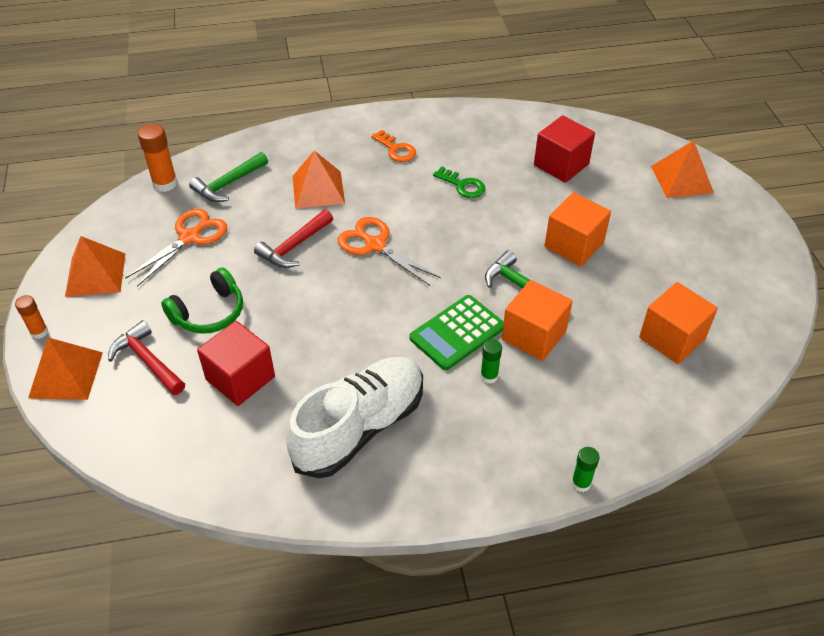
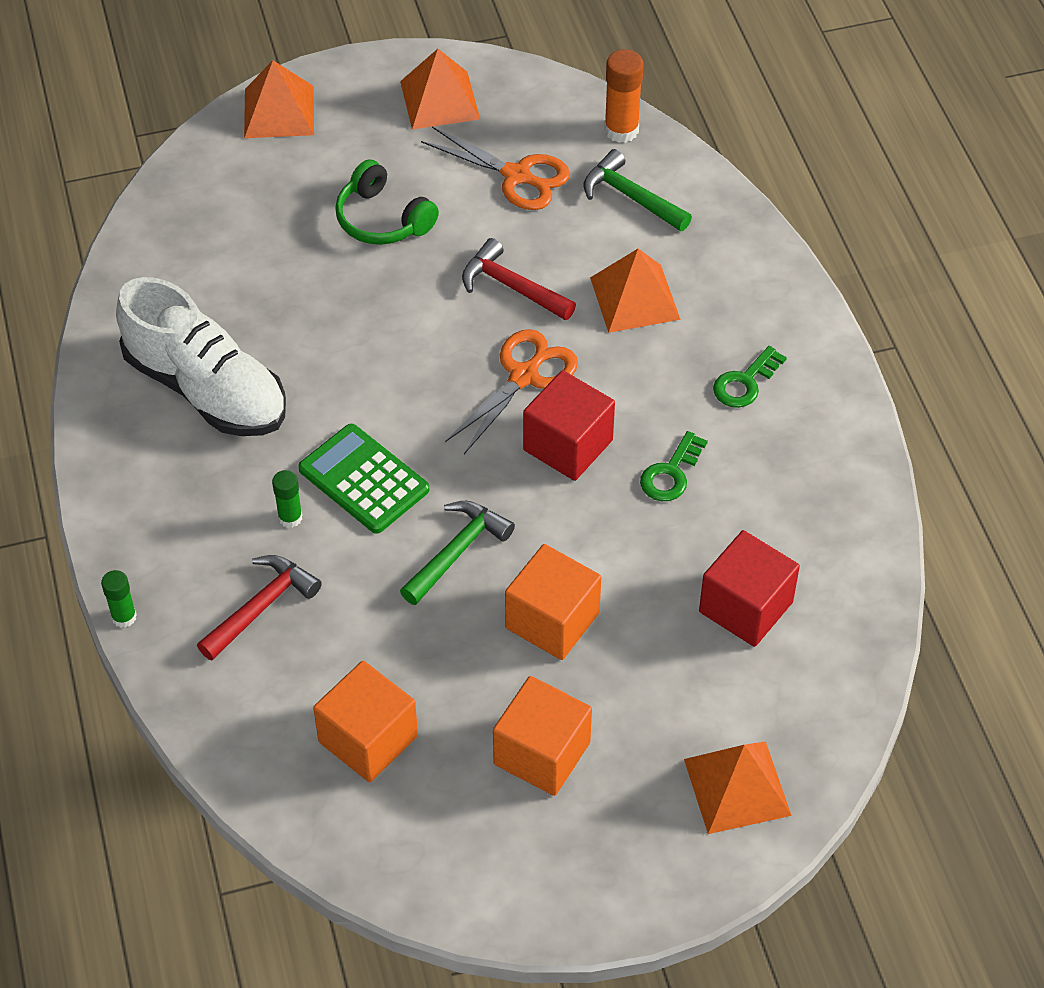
camera: 85 degrees right, 5 degrees up
orange glue stick [15,295,48,339] -> none
red hammer [108,320,185,395] -> red hammer moved to [197,555,322,660]
red cube [197,321,275,406] -> red cube moved to [523,370,615,481]
orange key [371,130,416,162] -> green key [713,346,787,408]
orange cube [502,280,572,361] -> orange cube moved to [493,676,592,796]

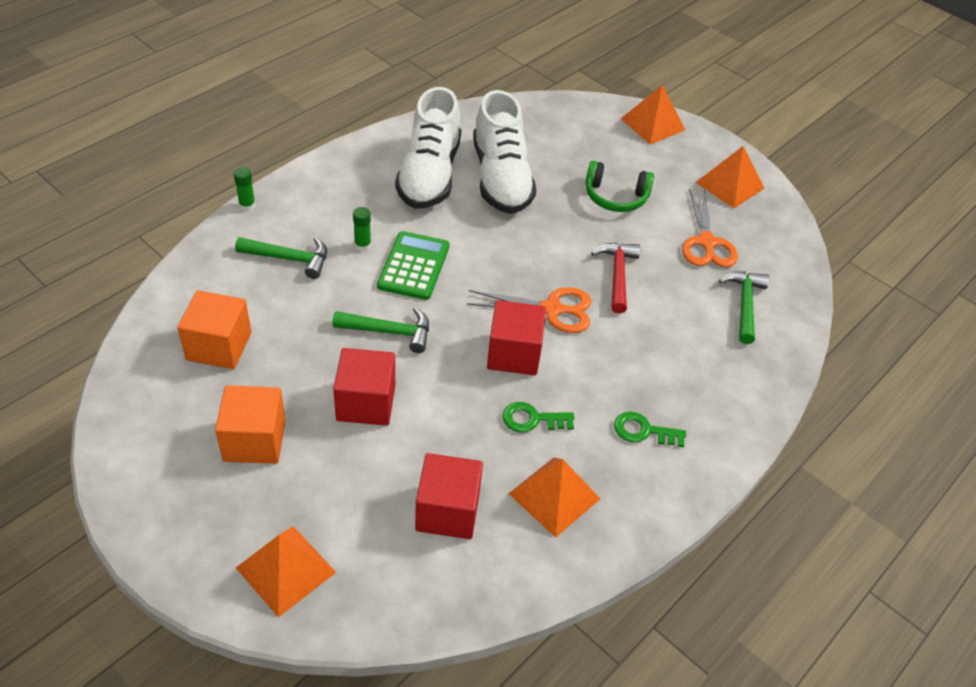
camera: 55 degrees right, 5 degrees down
red hammer [197,555,322,660] -> green hammer [235,237,327,279]
green headphones [335,160,439,245] -> green headphones turned 90 degrees counterclockwise [585,161,654,212]
orange cube [505,544,601,660] -> red cube [333,348,395,426]
orange pyramid [590,249,681,333] -> orange pyramid moved to [508,457,601,538]
orange glue stick [604,49,644,143] -> none
none -> white shoe [473,90,536,214]

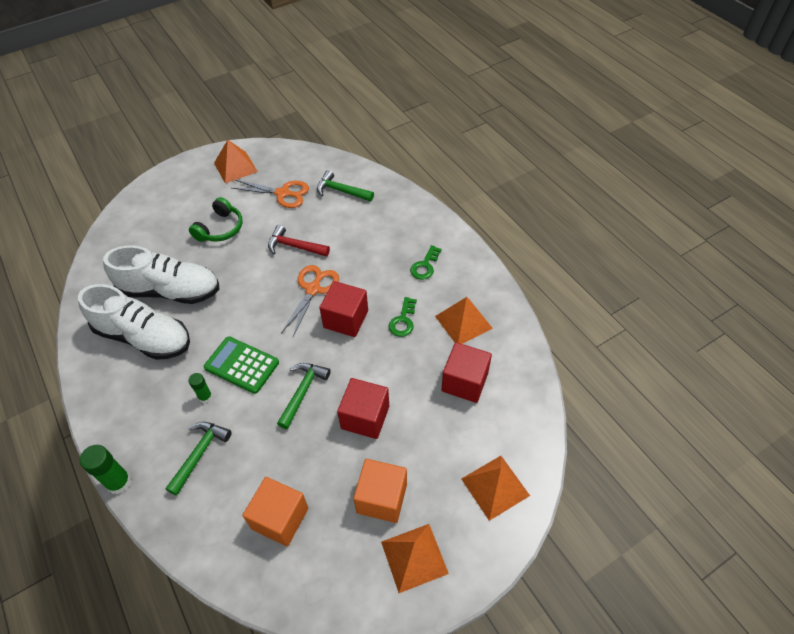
camera: 70 degrees left, 5 degrees up
green glue stick [234,167,255,211] -> green glue stick [80,445,132,495], size x1.64
orange pyramid [621,85,685,144] -> orange pyramid moved to [381,524,449,593]

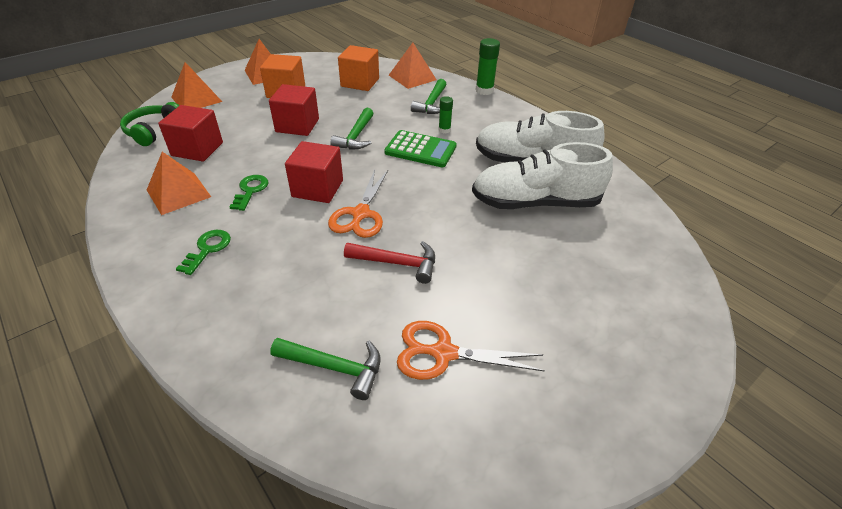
camera: 170 degrees right, 10 degrees down
green headphones [189,197,243,242] -> green headphones moved to [120,102,180,146]
orange pyramid [214,140,258,183] -> orange pyramid moved to [389,43,437,89]

